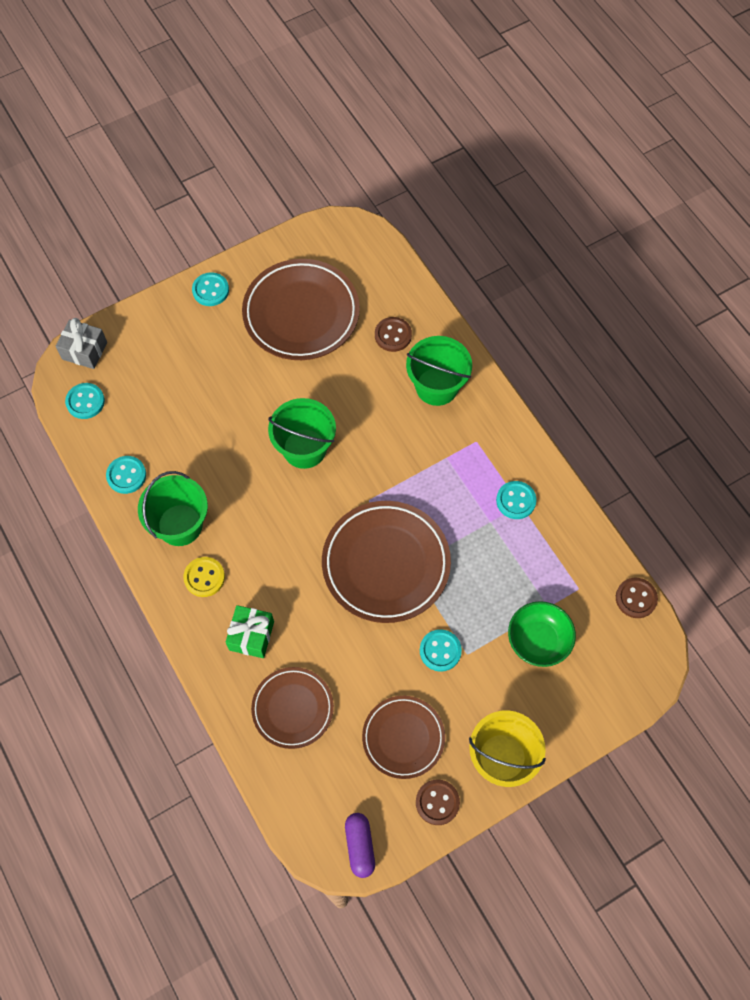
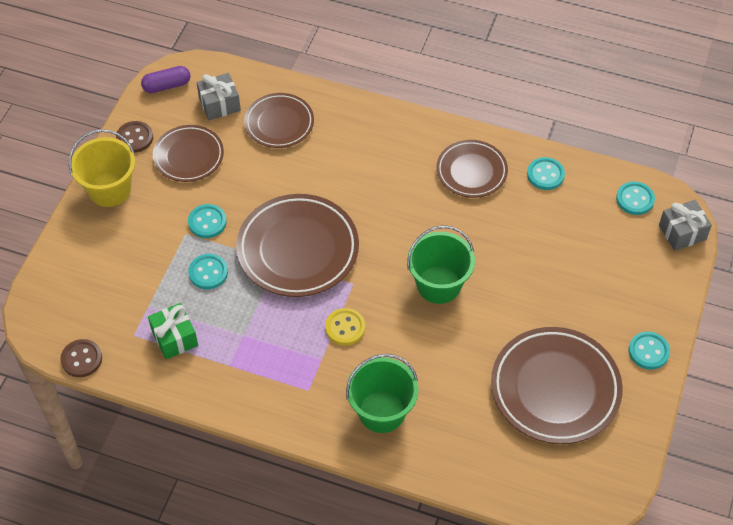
camera: 140 degrees right, 10 degrees down
green bucket [138,471,208,546] -> brown plate [436,140,508,198]
yellow button [183,557,225,597] -> yellow button moved to [325,308,365,345]
green gift [226,605,274,658] -> green gift moved to [148,303,198,359]
purple capsule [345,813,375,878] -> purple capsule turned 60 degrees counterclockwise [141,66,191,93]
brown button [375,317,412,352] -> none
turquoise button [496,481,537,519] -> turquoise button moved to [188,254,228,289]
green bowl [508,601,576,667] -> none
none -> grey gift [197,73,241,120]

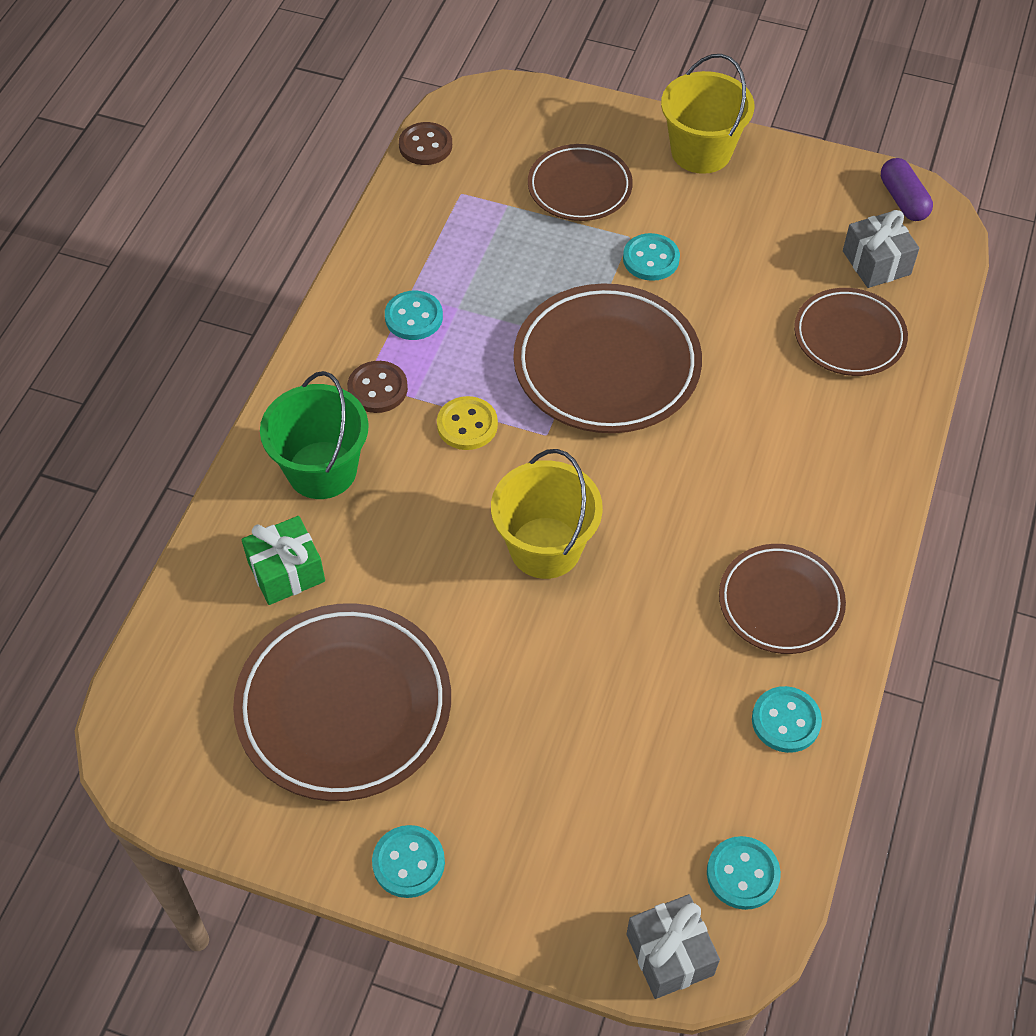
camera: 90 degrees right, 0 degrees up
brown button [116,121,153,153] -> brown button moved to [347,361,408,413]
green gift [148,303,198,359] -> green gift moved to [242,516,325,605]
brown plate [153,125,224,182] -> brown plate moved to [528,144,633,221]
turquoise button [188,254,228,289] -> turquoise button moved to [385,291,443,340]
green bucket [407,225,475,304] -> yellow bucket [491,449,603,579]

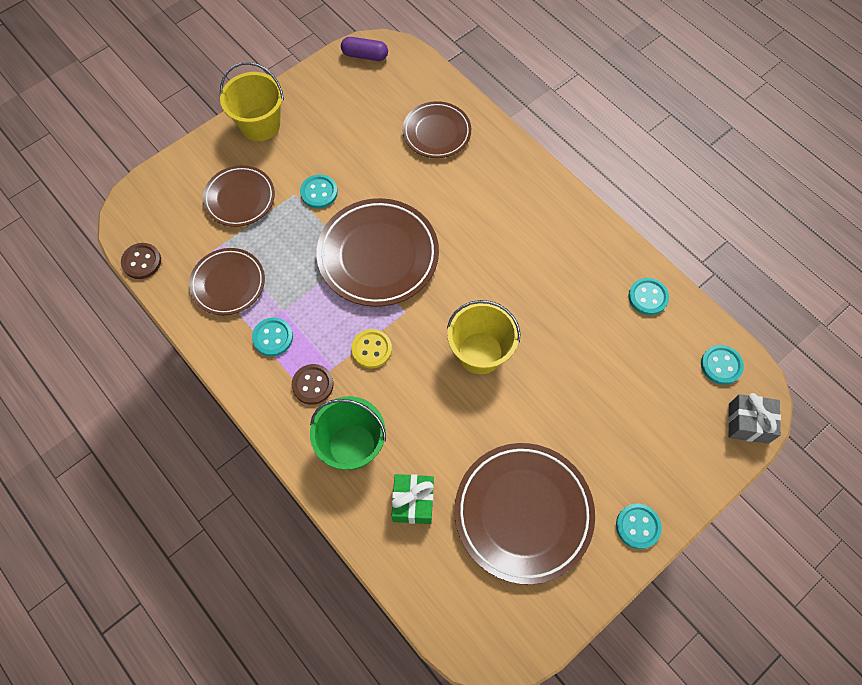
camera: 60 degrees left, 10 degrees up
brown plate [719,544,846,654] -> brown plate moved to [189,248,265,315]
grey gift [843,210,919,288] -> none

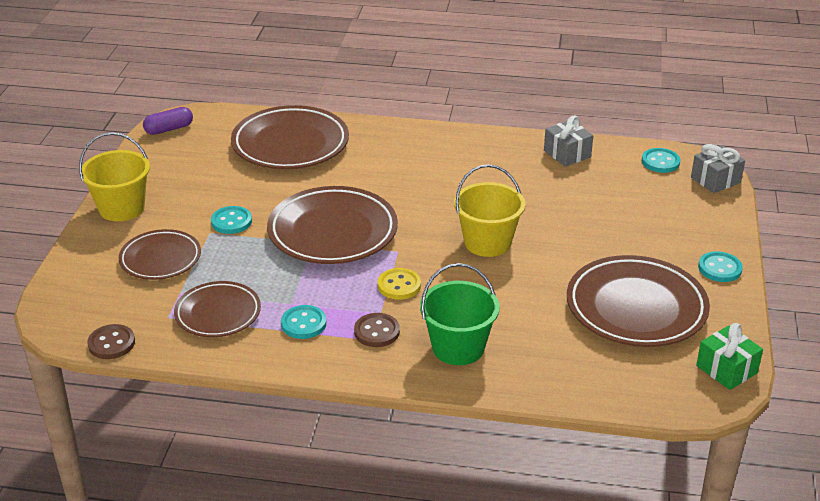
camera: 40 degrees left, 30 degrees down
green gift [391,474,434,524] -> green gift moved to [696,323,763,390]
brown plate [403,101,471,158] -> brown plate [231,105,349,169], size x1.65
turquoise button [628,278,669,315] -> grey gift [544,116,593,167]

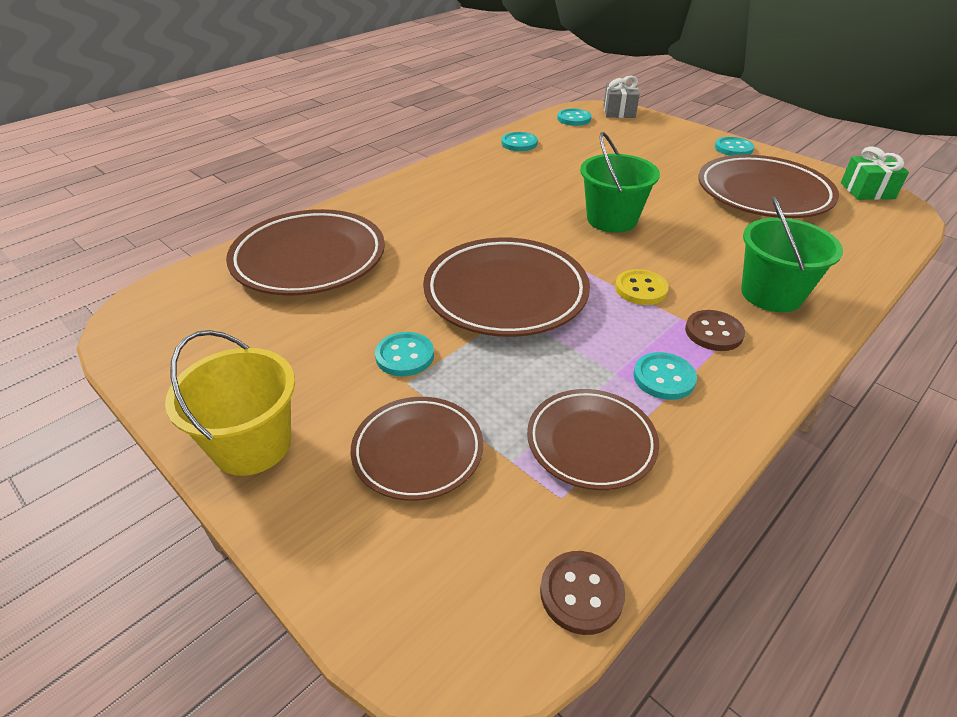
camera: 55 degrees left, 5 degrees up
purple capsule [143,107,193,135] -> none
yellow bucket [454,164,526,257] -> green bucket [580,132,660,233]
grey gift [544,116,593,167] -> turquoise button [501,132,538,151]

